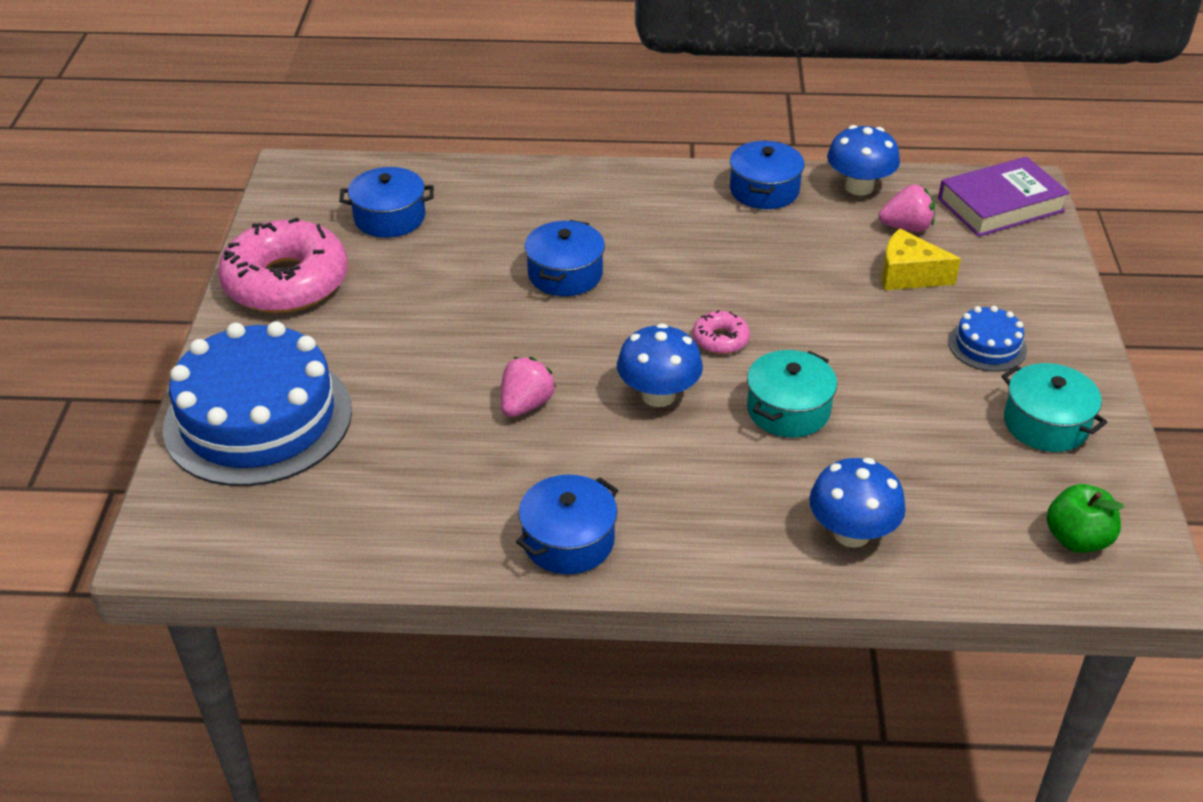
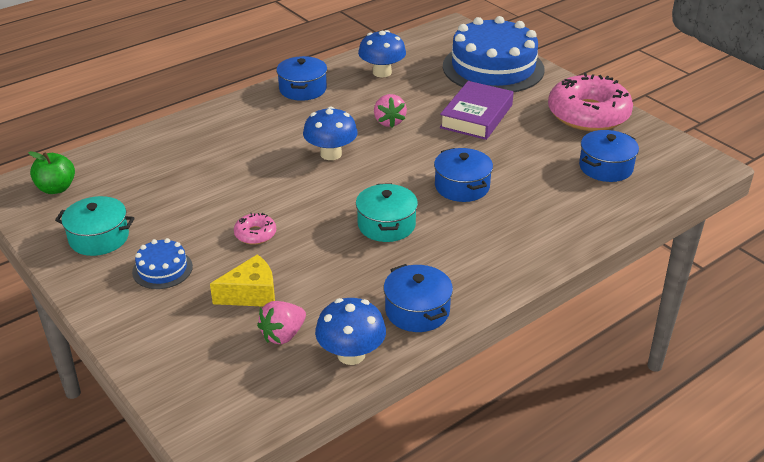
camera: 140 degrees right, 5 degrees down
pink donut [693,310,750,354] -> pink donut moved to [234,213,276,245]
turquoise pot [747,350,837,438] -> turquoise pot moved to [356,183,418,242]
blue mushroom [809,458,906,548] -> blue mushroom moved to [358,30,406,77]
purple book [938,156,1070,237] -> purple book moved to [440,81,514,140]

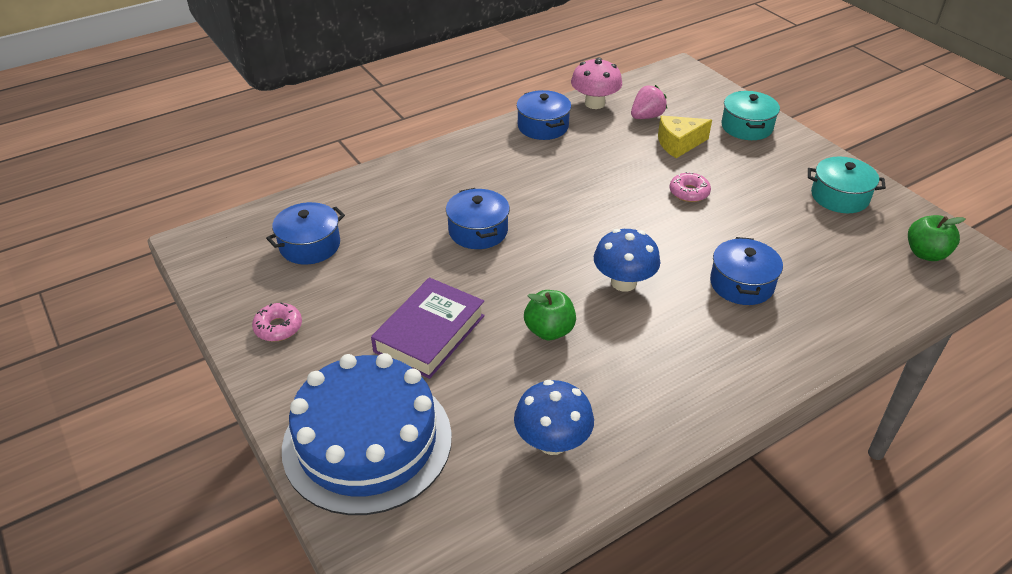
camera: 175 degrees left, 5 degrees up
blue cake [132,238,193,289] -> none
blue pot [276,56,327,101] -> blue pot moved to [710,237,783,305]
blue mushroom [315,298,386,365] -> pink mushroom [571,58,622,109]
turquoise pot [356,183,418,242] -> turquoise pot moved to [721,91,780,140]
pink strawberry [374,94,407,128] -> green apple [524,290,576,340]
pink donut [548,73,633,131] -> pink donut [252,302,302,342], size x0.43

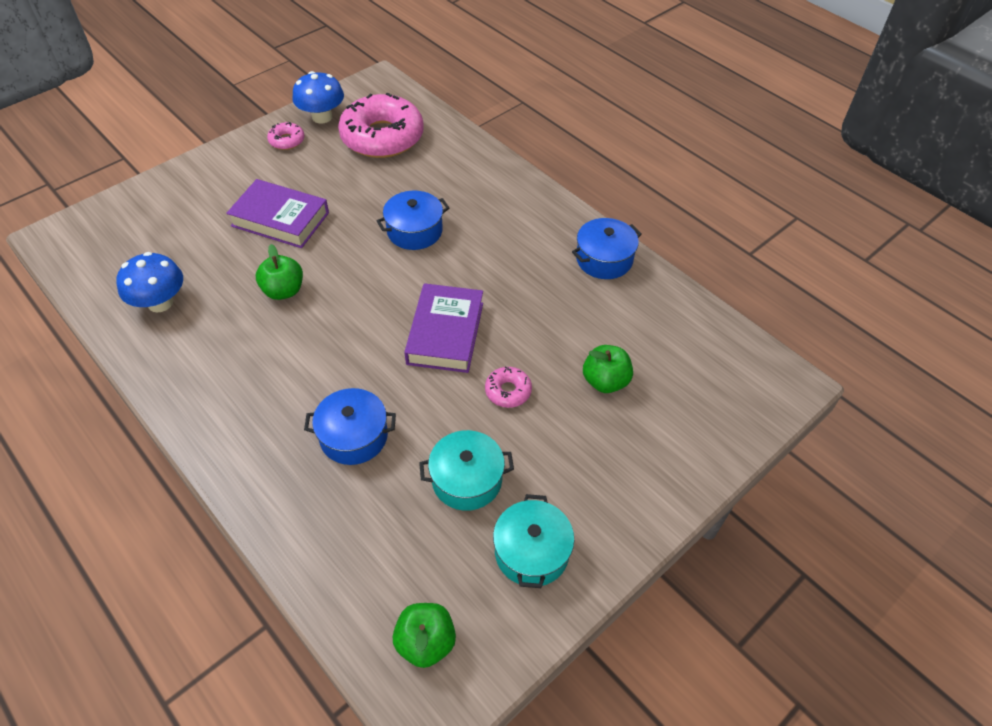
camera: 80 degrees right, 10 degrees up
blue pot [266,202,345,264] -> pink donut [338,93,424,158]
blue cake [282,353,452,515] -> none
pink mushroom [571,58,622,109] -> none
blue mushroom [594,229,660,292] -> blue mushroom moved to [292,71,344,124]
pink strawberry [631,85,667,119] -> none
yellow cheese [658,116,712,158] -> green apple [583,345,633,393]
turquoise pot [721,91,780,140] -> turquoise pot moved to [419,430,514,511]
none -> purple book [404,283,483,373]

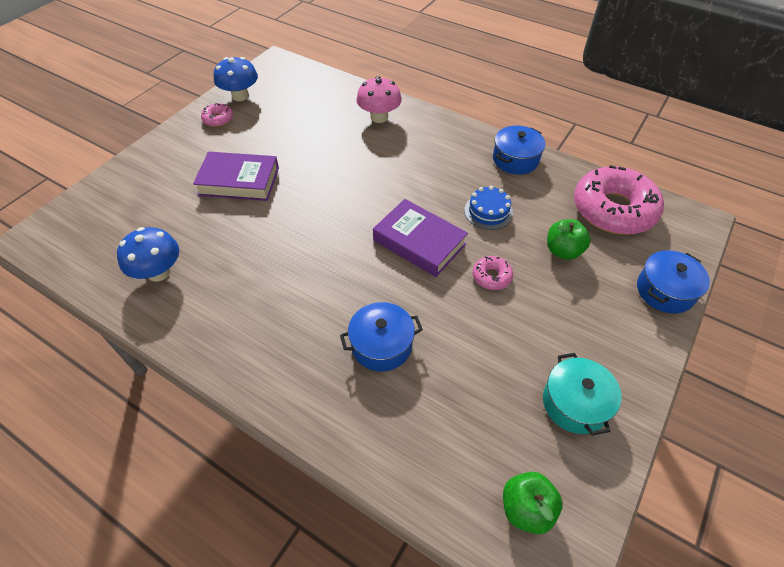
camera: 15 degrees left, 0 degrees up
green apple [256,244,303,300] -> none
pink donut [338,93,424,158] -> pink donut moved to [574,165,664,235]
blue pot [376,191,450,250] -> blue pot moved to [637,250,710,314]
purple book [404,283,483,373] -> purple book turned 45 degrees counterclockwise [373,199,468,277]
turquoise pot [419,430,514,511] -> none
none -> pink mushroom [356,76,402,123]
none -> blue cake [464,186,513,230]

